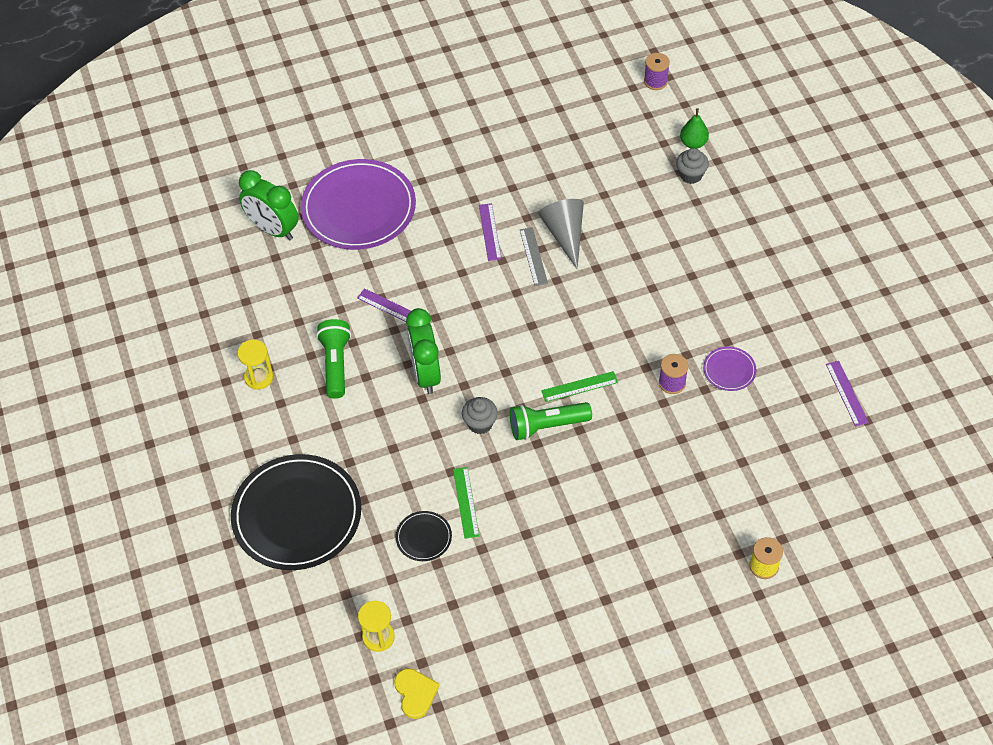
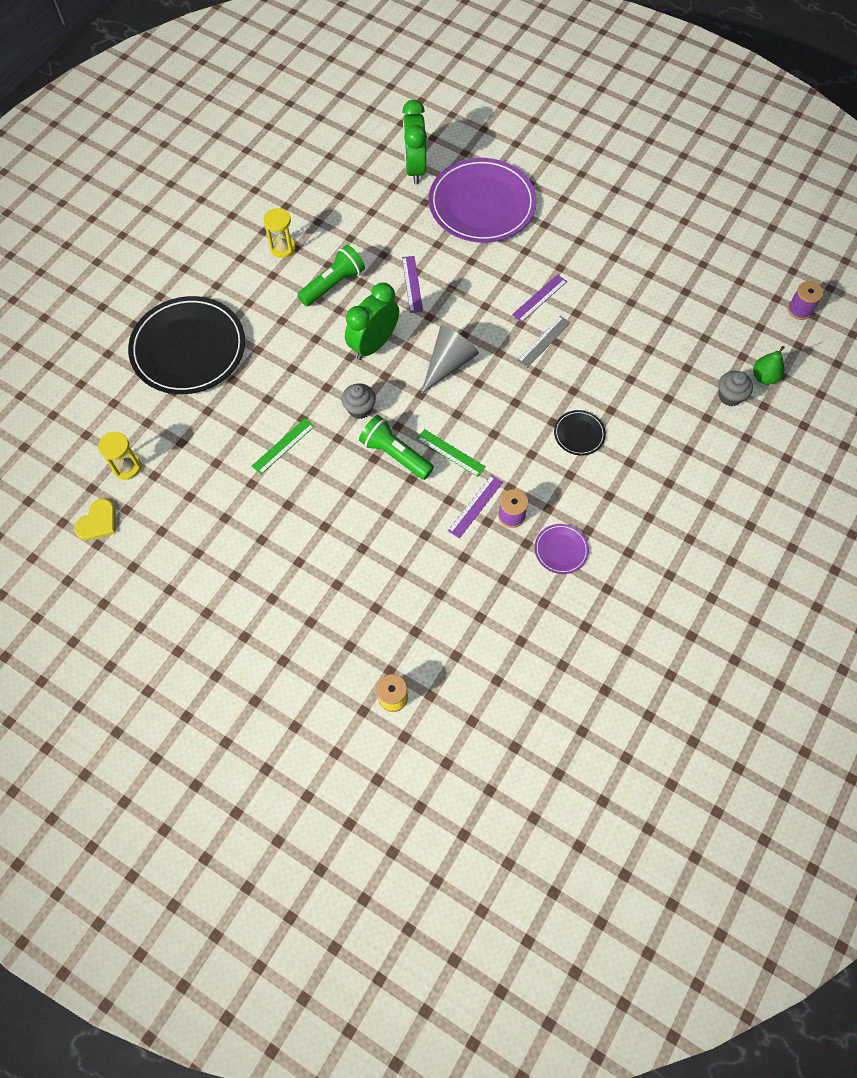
camera: 50 degrees right, 10 degrees up
black plate [396,511,452,561] -> black plate moved to [554,410,606,456]
grey cone [538,199,584,269] -> grey cone moved to [421,325,479,394]
purple ruler [826,361,869,427] -> purple ruler moved to [448,475,503,539]

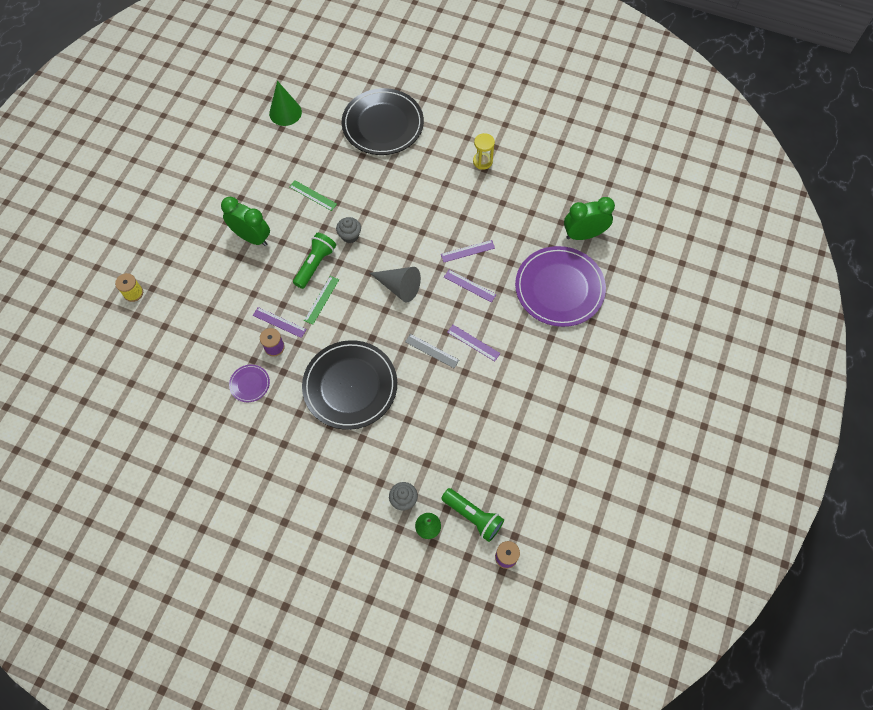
camera: 80 degrees right, 0 degrees up
yellow heart [74,499,116,540] -> none
yellow hourglass [98,432,141,480] -> green cone [269,81,302,126]
green flashlight [297,245,365,306] -> green flashlight moved to [441,488,504,542]
green clock [345,283,399,360] -> green clock moved to [221,197,270,246]
black plate [554,410,606,456] -> black plate [302,340,397,430], size x2.34
none -> purple ruler [444,270,497,303]

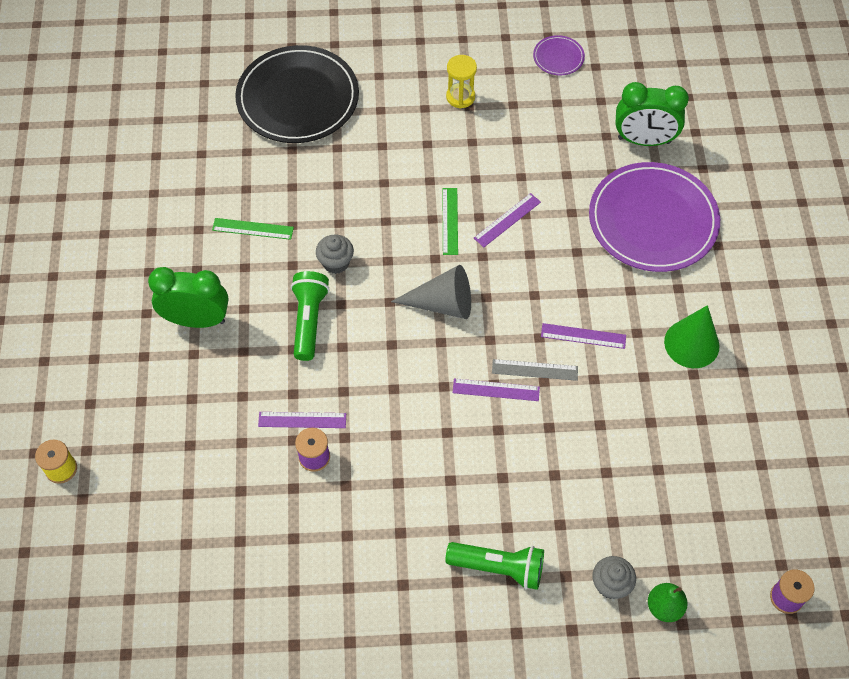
camera: 25 degrees left, 5 degrees down
purple plate [229,365,270,402] -> purple plate moved to [533,35,585,75]
green cone [269,81,302,126] -> green cone moved to [664,305,719,368]
black plate [302,340,397,430] -> none
green ruler [304,276,339,325] -> green ruler moved to [442,188,458,255]
green flashlight [441,488,504,542] -> green flashlight moved to [445,542,544,590]
purple ruler [444,270,497,303] -> purple ruler moved to [452,379,540,401]
green clock [564,197,615,240] -> green clock turned 135 degrees counterclockwise [615,82,689,146]

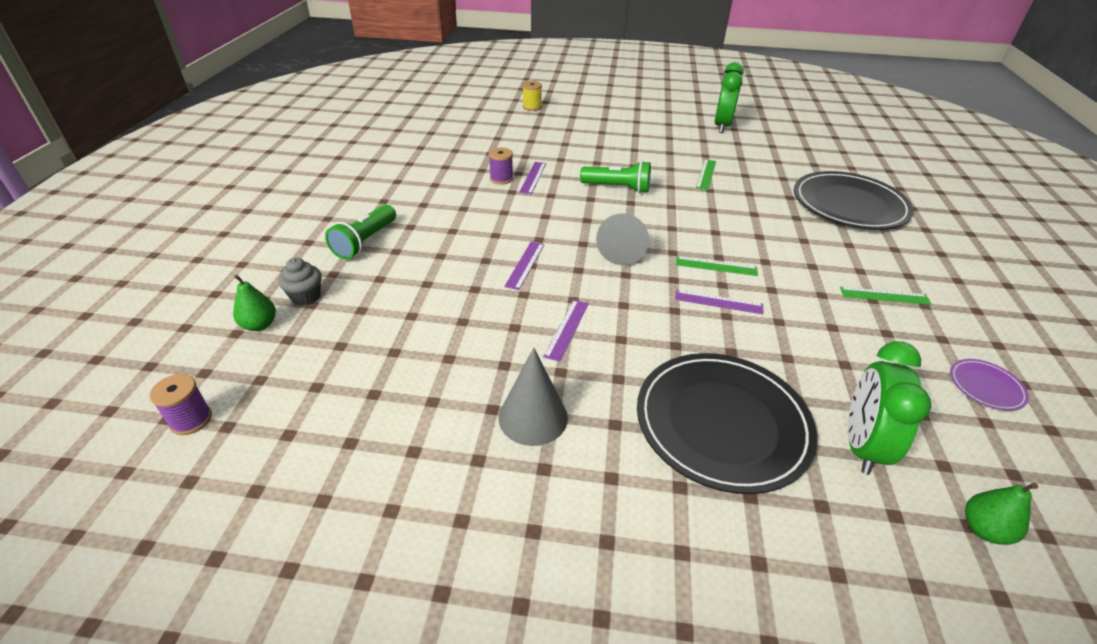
camera: 100 degrees right, 20 degrees down
green clock [148,267,229,328] -> green clock moved to [714,62,744,133]
grey cupcake [316,234,354,274] -> none
yellow hourglass [446,55,477,109] -> green ruler [840,287,931,305]
purple ruler [474,193,541,247] -> purple ruler turned 45 degrees counterclockwise [675,290,764,314]
grey ruler [492,359,578,381] -> none
purple plate [589,162,720,272] -> black plate [637,353,817,494]
green cone [664,305,719,368] -> grey cone [499,347,568,446]
none -> green pear [965,483,1038,545]

